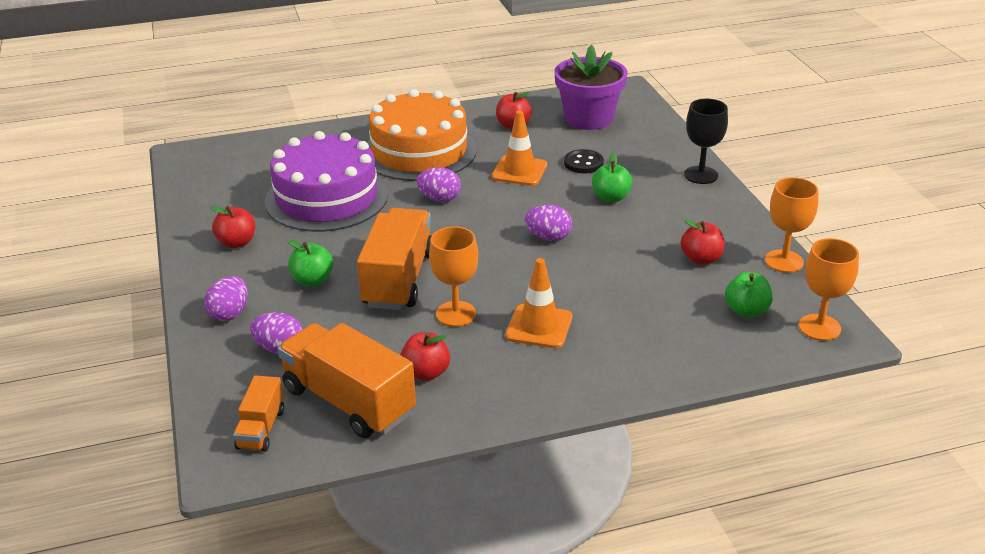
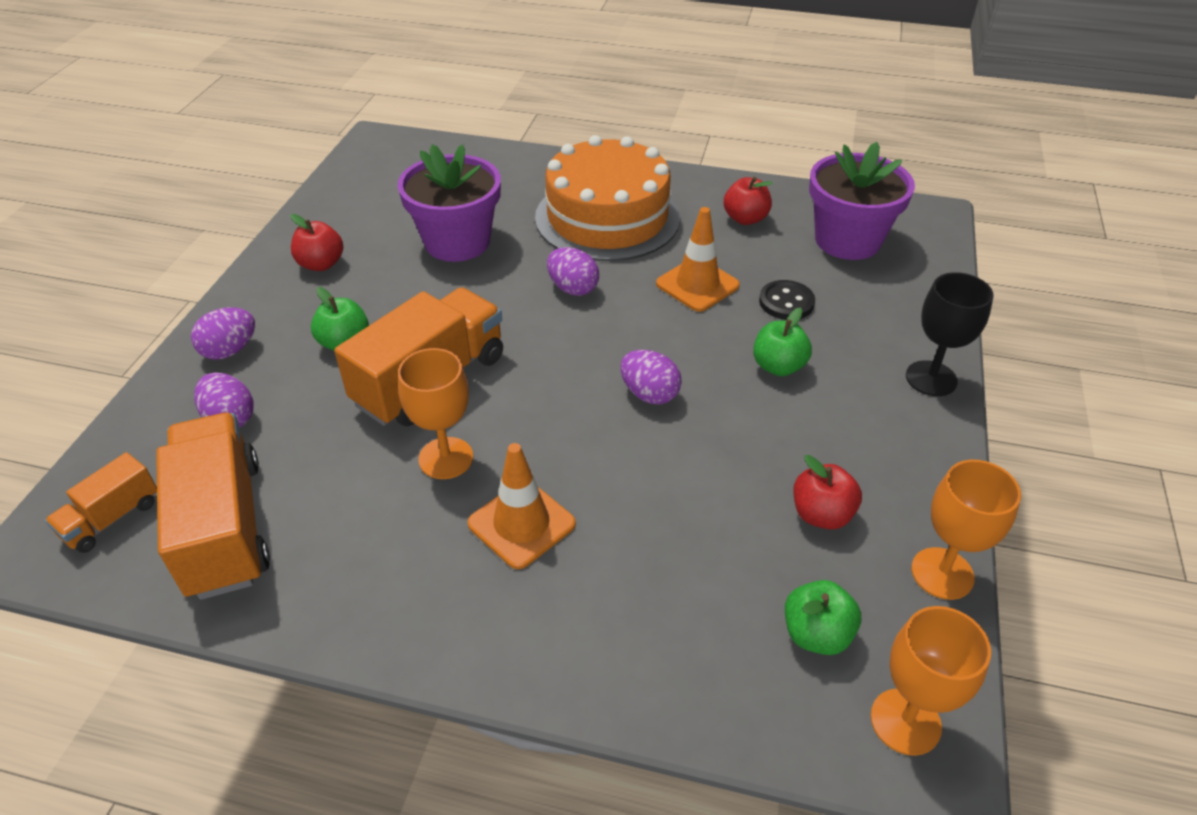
camera: 30 degrees right, 10 degrees up
purple cake [265,131,388,232] -> purple flower pot [397,144,501,262]
red apple [400,332,450,381] -> none

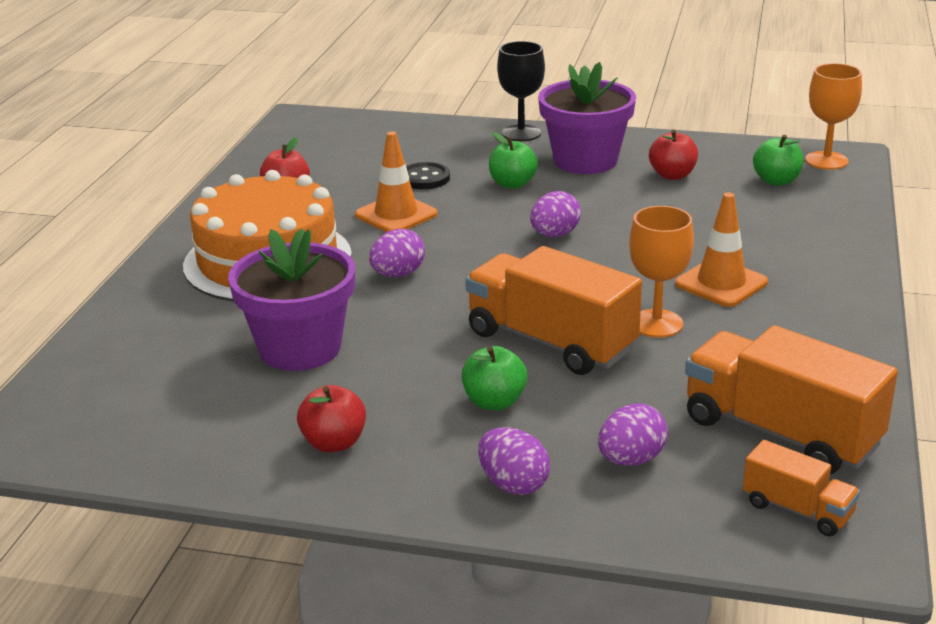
camera: 90 degrees left, 15 degrees down
orange truck [156,413,270,600] -> orange truck turned 60 degrees clockwise [685,325,898,474]
purple flower pot [809,142,915,260] -> purple flower pot moved to [538,62,636,174]
orange goblet [911,460,1021,600] -> none

